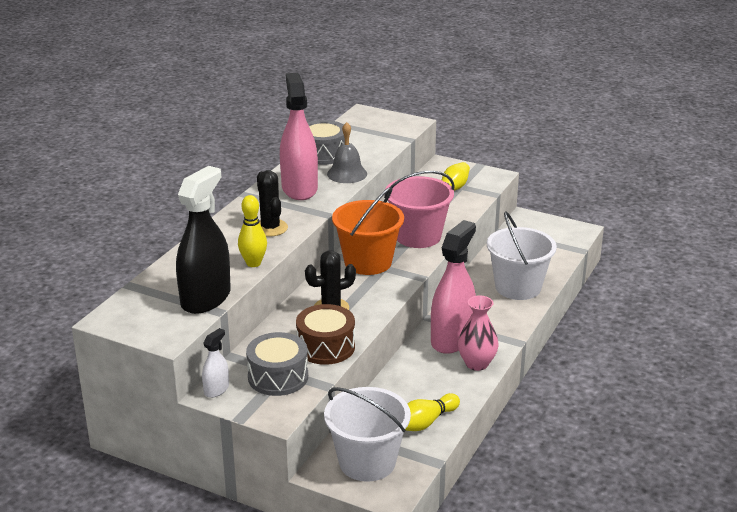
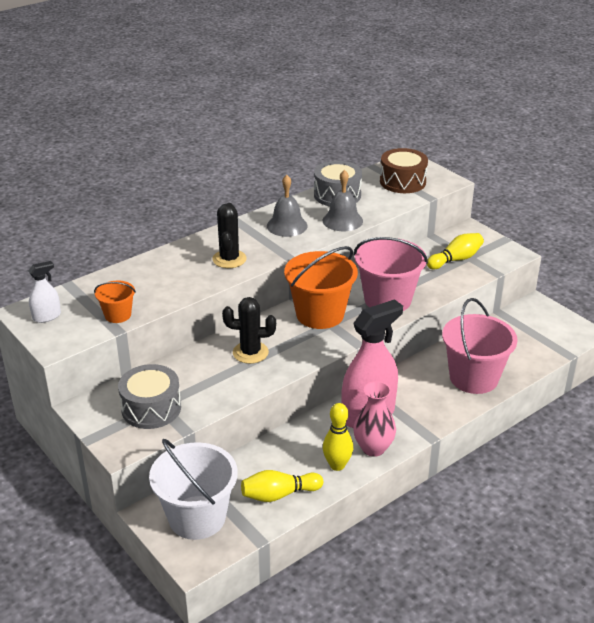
camera: 25 degrees right, 5 degrees up
black spray bottle [176,166,231,314] -> orange bucket [94,280,136,323]
white spray bottle [202,328,229,398] -> white spray bottle moved to [28,261,61,323]
yellow bowling pin [238,195,267,267] -> yellow bowling pin moved to [323,403,353,471]
pink spray bottle [280,73,318,200] -> grey bell [267,175,308,237]
brown drum [296,304,355,365] -> brown drum moved to [380,148,428,193]
white bucket [487,211,557,300] -> pink bucket [442,298,518,394]

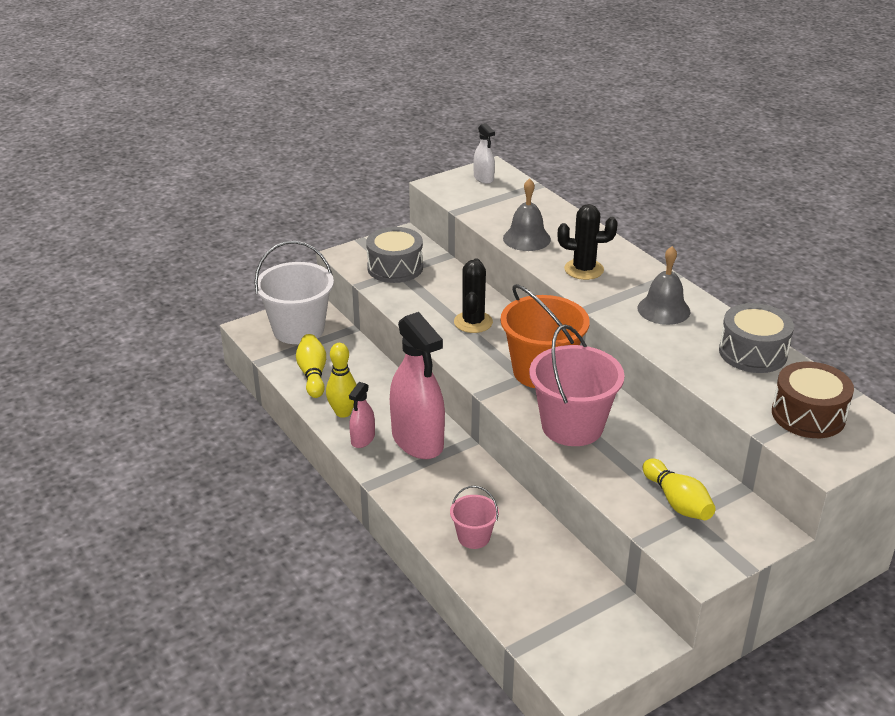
camera: 95 degrees right, 0 degrees up
orange bucket [94,280,136,323] -> none
grey bell [323,170,363,231] -> grey bell moved to [503,178,551,251]
pink vase [353,381,396,457] -> pink spray bottle [349,382,375,448]
pink bucket [442,298,518,394] -> pink bucket [450,486,499,549], size x0.51

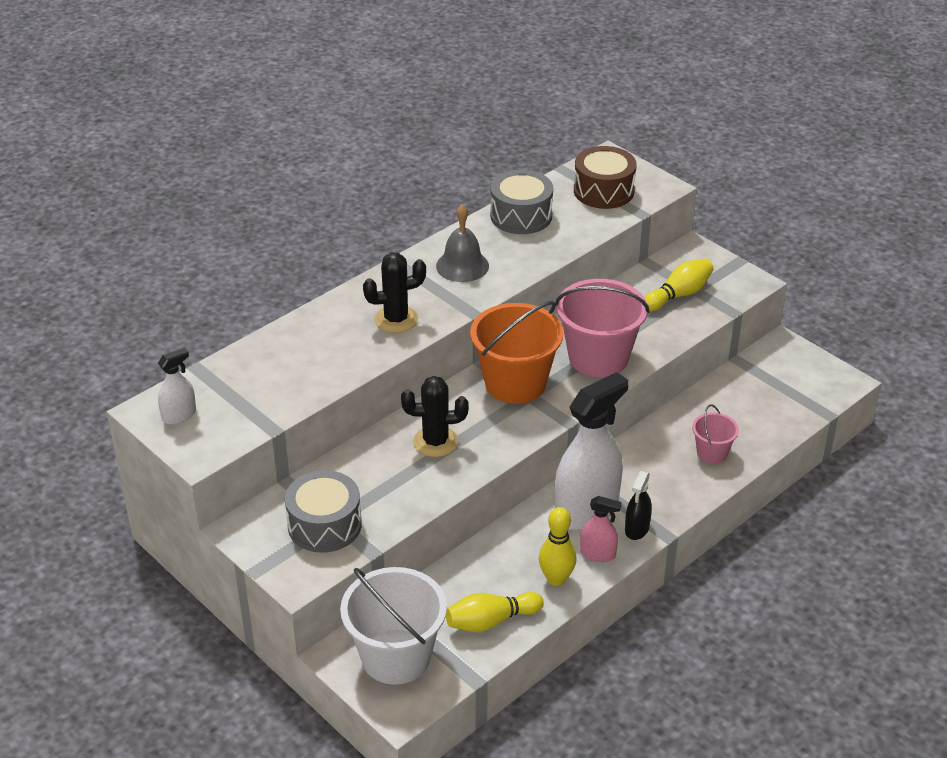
camera: 100 degrees left, 5 degrees up
pink spray bottle [390,312,445,459] -> white spray bottle [555,372,629,530]
grey bell [503,178,551,251] -> none
black cactus [558,204,618,280] -> black cactus turned 75 degrees clockwise [363,253,426,333]
none -> black spray bottle [625,471,652,540]

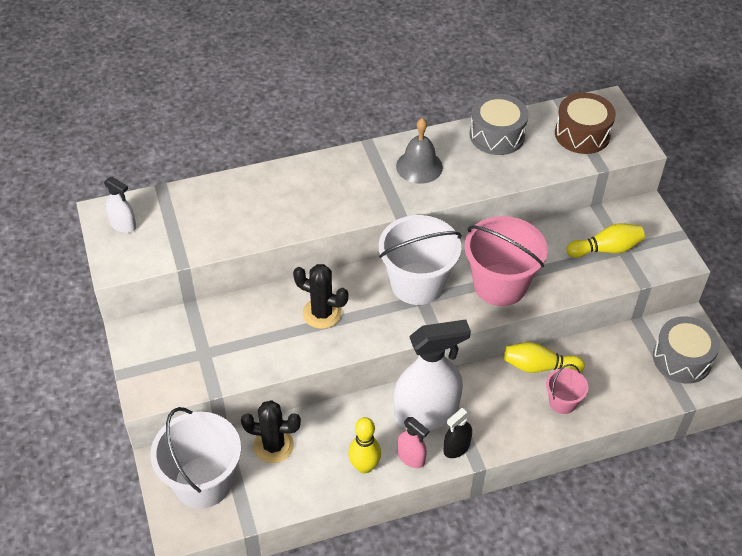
camera: 25 degrees right, 10 degrees up
white spray bottle [158,348,196,424] -> white spray bottle turned 45 degrees clockwise [104,176,136,233]
grey drum [285,470,362,553] -> grey drum moved to [653,316,720,384]
black cactus [363,253,426,333] -> black cactus moved to [241,400,301,463]
yellow bowling pin [446,592,544,632] -> yellow bowling pin moved to [504,342,585,373]
orange bucket [470,301,563,404] -> white bucket [379,215,462,305]

